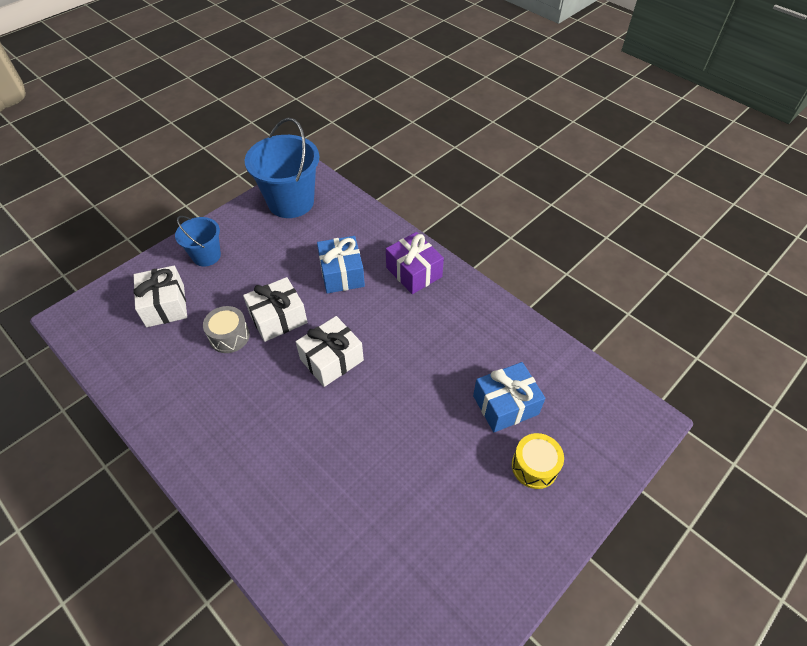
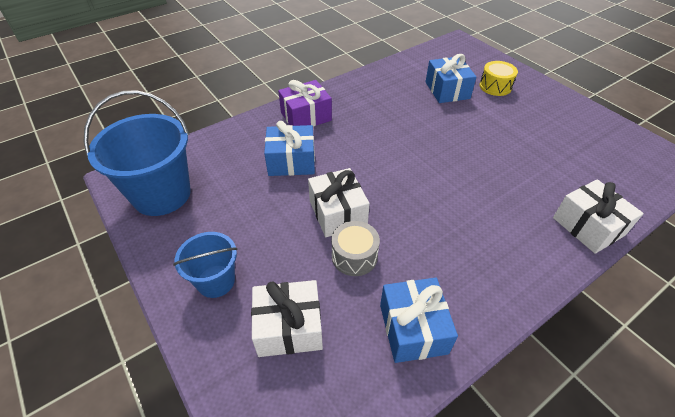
camera: 80 degrees left, 5 degrees down
white gift [296,316,364,387] -> white gift moved to [553,179,644,254]
none -> blue gift [380,278,458,363]

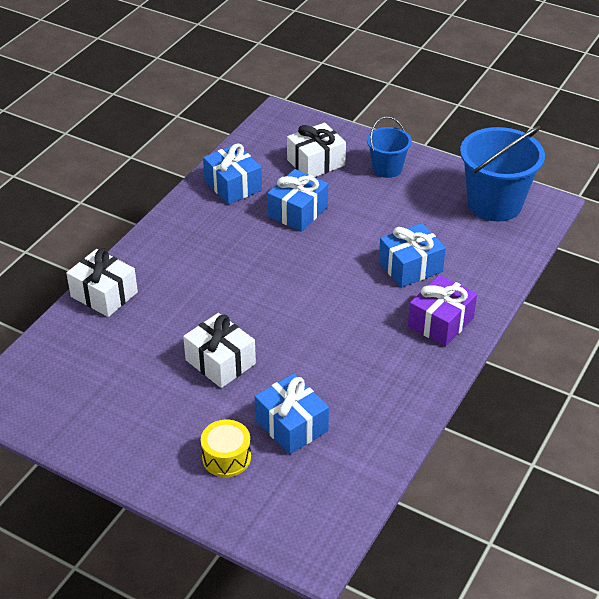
camera: 155 degrees right, 5 degrees down
white gift [308,168,370,237] -> white gift moved to [183,313,256,388]
grey drum [331,221,380,276] -> blue gift [268,169,328,232]

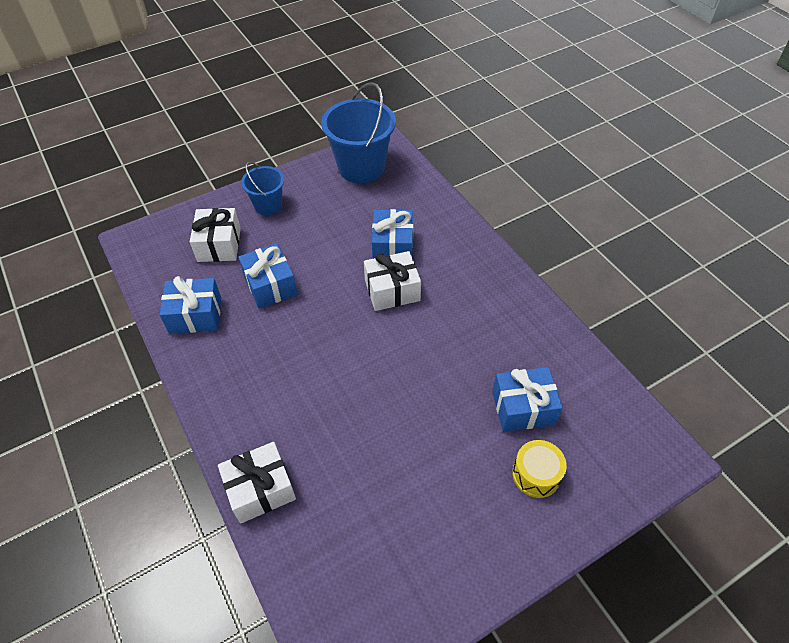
camera: 60 degrees left, 10 degrees up
white gift [183,313,256,388] -> white gift moved to [364,251,421,311]
purple gift [408,275,477,347] -> none

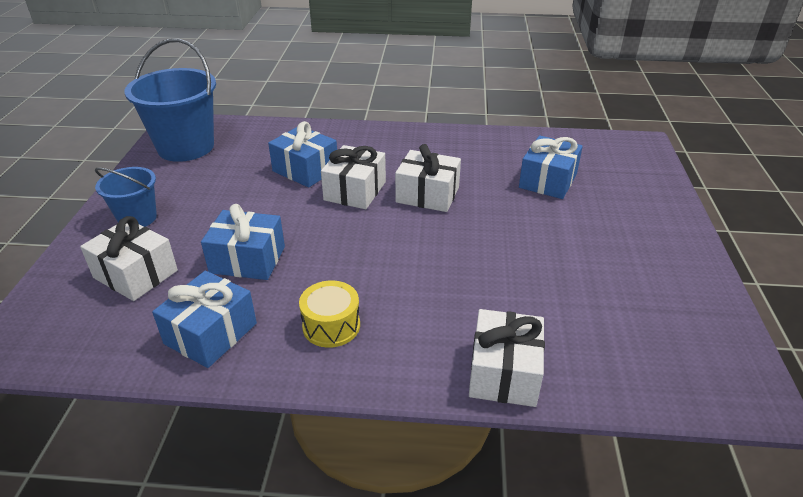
camera: 55 degrees left, 15 degrees down
yellow drum [512,440,567,498] -> yellow drum moved to [299,280,360,348]
none -> white gift [395,144,461,212]

